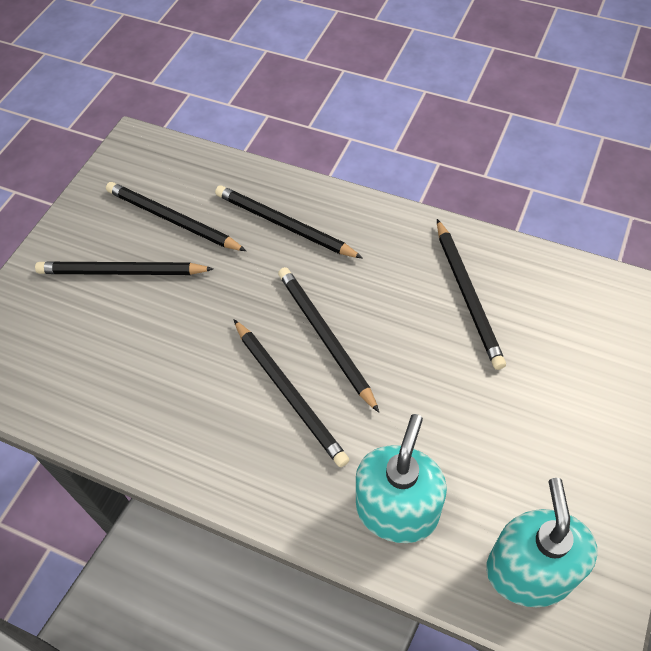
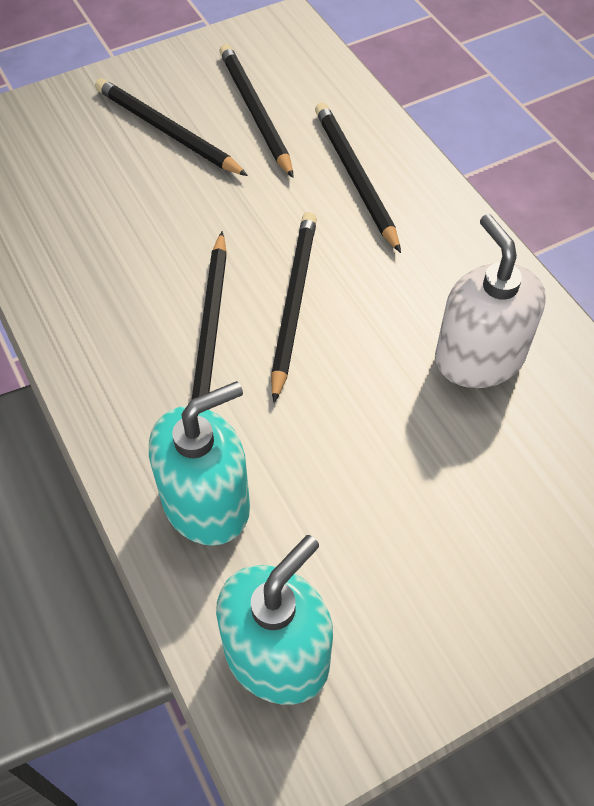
camera: 35 degrees right, 0 degrees up
black pencil [437,219,506,370] -> white soap dispenser [435,214,546,388]

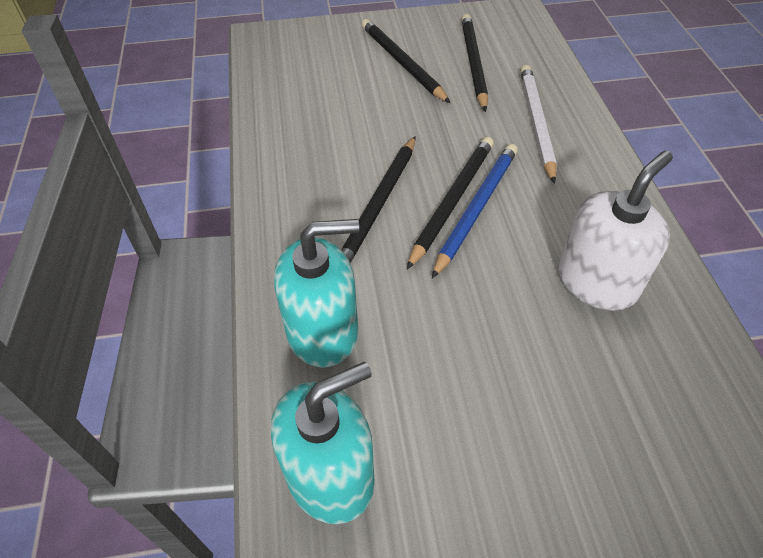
camera: 20 degrees right, 5 degrees down
black pencil [315,103,401,253] -> white pencil [520,65,557,184]
white soap dispenser [435,214,546,388] -> white soap dispenser turned 45 degrees clockwise [558,151,673,311]
none -> blue pencil [432,144,518,278]

